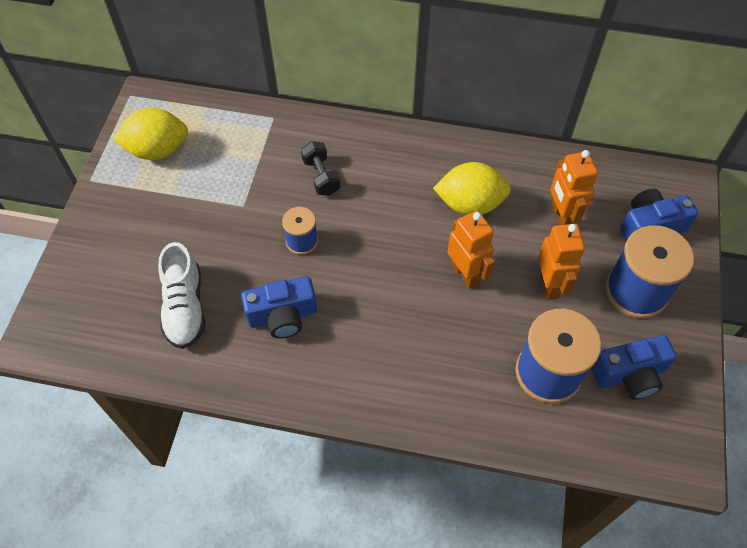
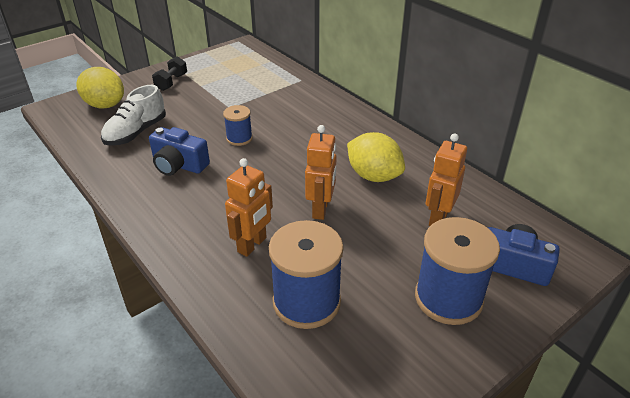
camera: 40 degrees right, 20 degrees down
yellow lemon [113,108,188,160] -> yellow lemon moved to [76,67,124,109]
black dumbbell [301,141,341,195] -> black dumbbell moved to [152,56,187,91]
orange robot [538,224,585,300] -> orange robot moved to [225,158,273,257]
blue camera [591,335,676,400] -> none

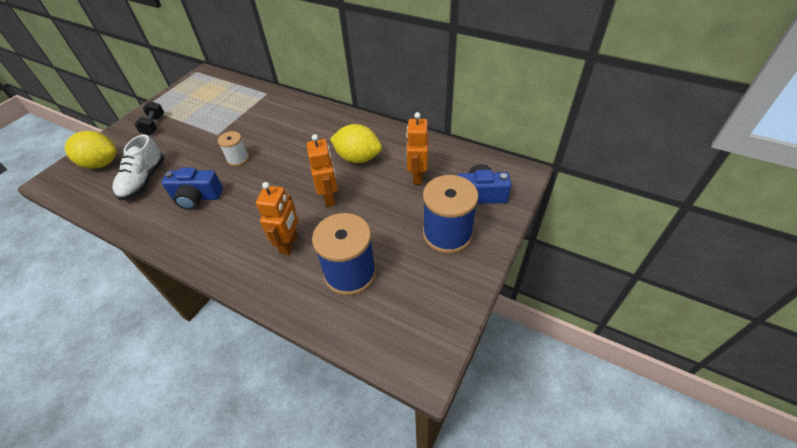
camera: 20 degrees left, 10 degrees up
blue spool [223,105,253,146] -> white spool [218,131,249,166]

